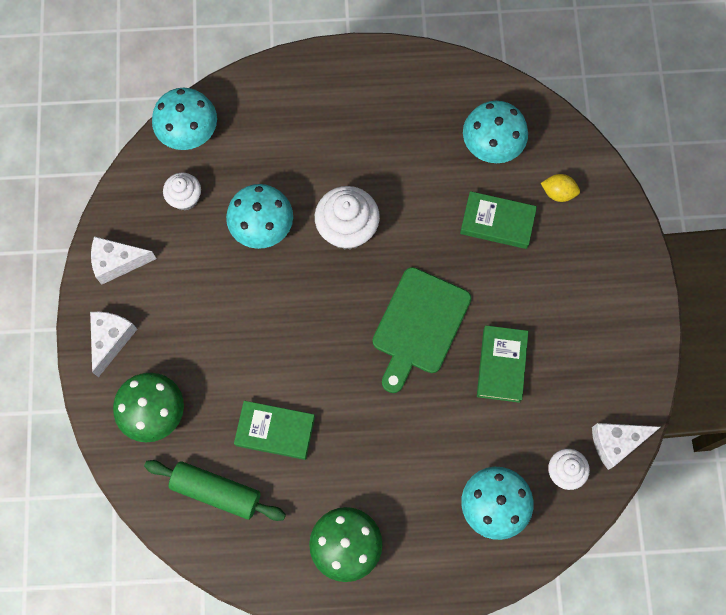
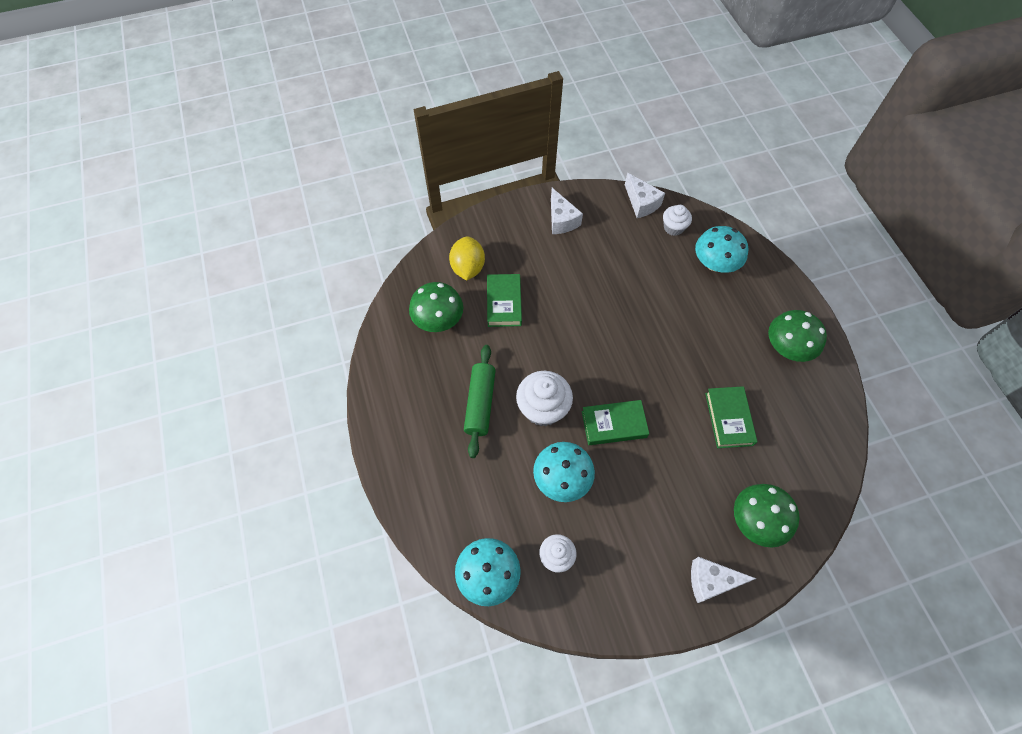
camera: 105 degrees left, 10 degrees down
white cheese [91,236,156,285] -> white cheese moved to [551,188,583,234]
green rolling pin [144,460,286,521] -> green rolling pin moved to [464,345,496,458]
green cutting board [372,267,471,393] -> none
turquoise mushroom [463,101,528,163] -> green mushroom [409,282,463,332]
green book [477,325,529,403] -> green book moved to [582,400,649,445]
yellow lemon [541,174,580,202] -> yellow lemon [449,236,485,281], size x1.63

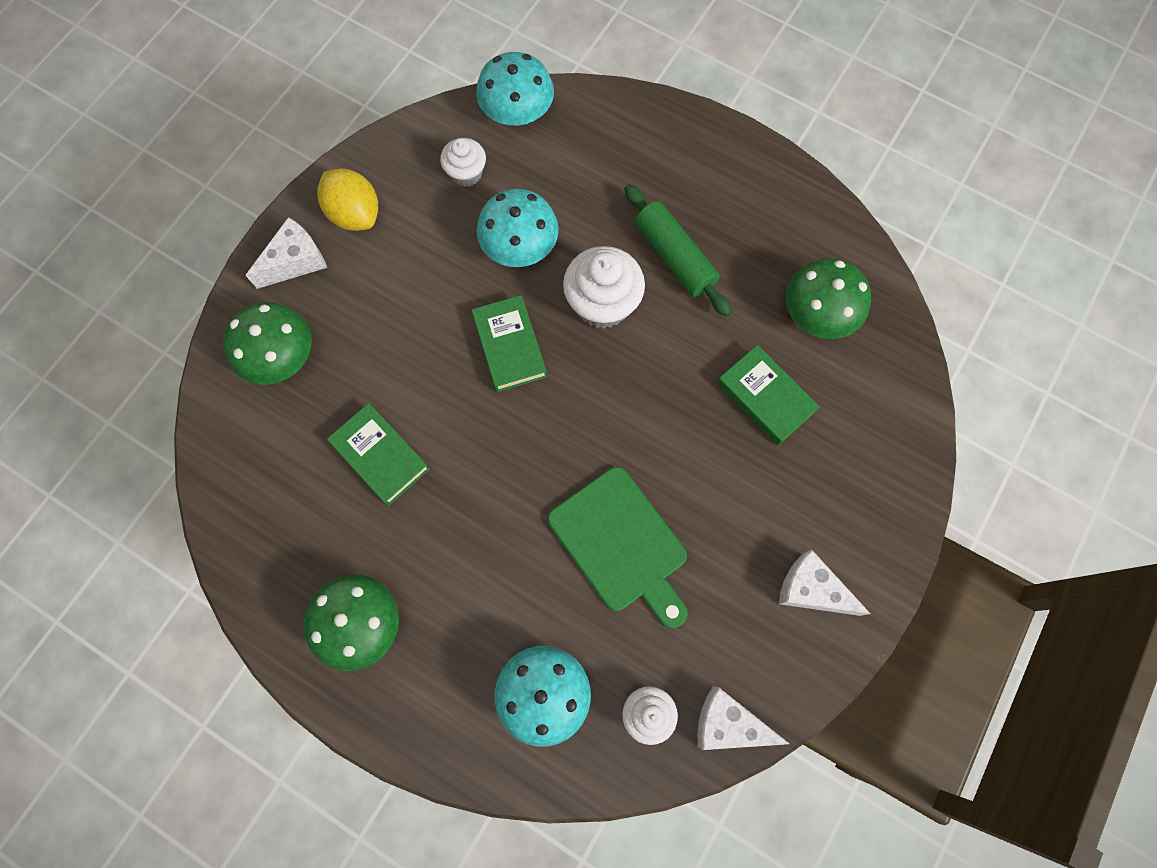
camera: 140 degrees right, 10 degrees up
yellow lemon [449,236,485,281] -> yellow lemon moved to [317,169,378,231]
green book [582,400,649,445] -> green book turned 60 degrees counterclockwise [471,295,547,392]
none -> green cutting board [548,466,688,628]

